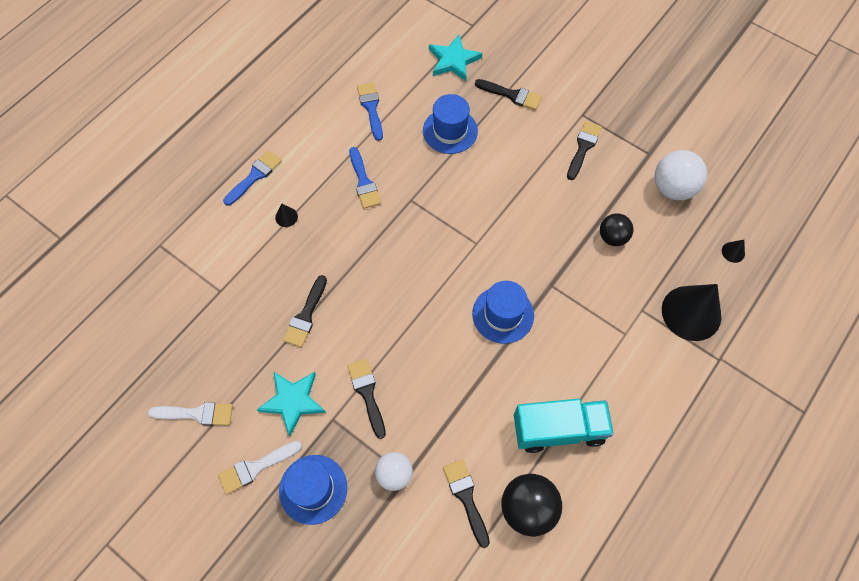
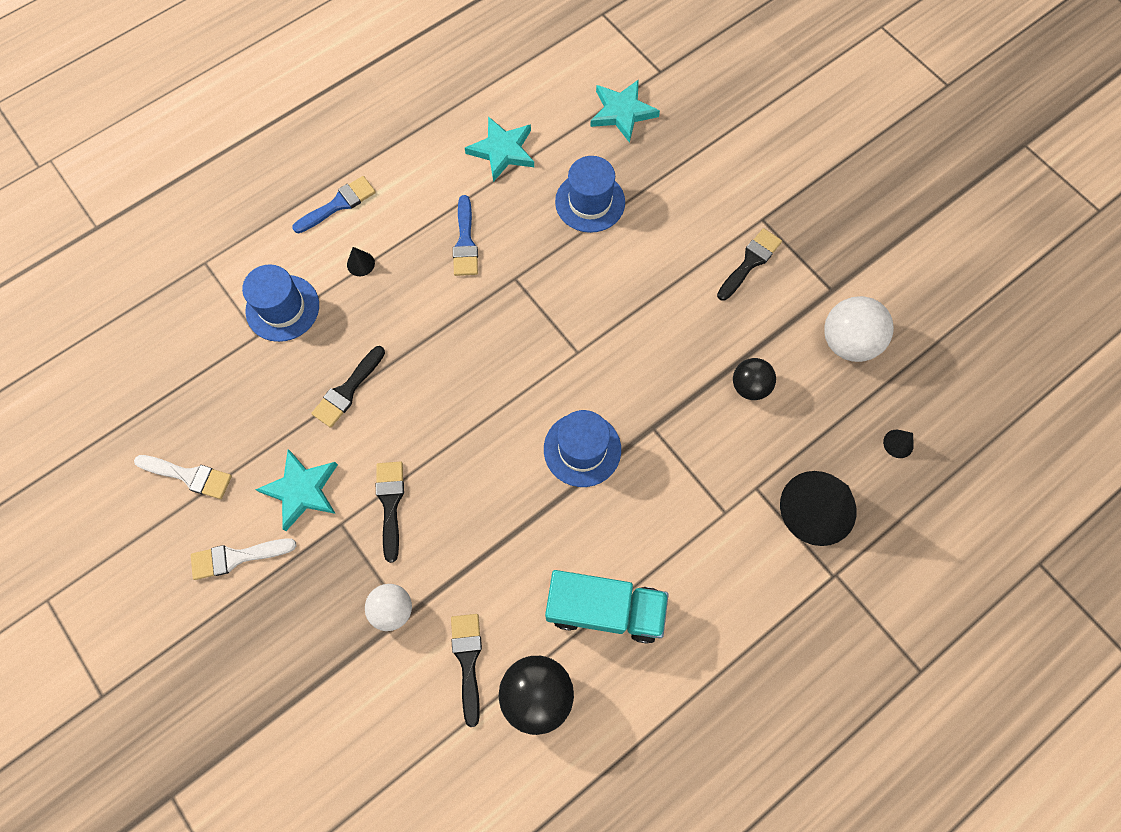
camera: 15 degrees right, 5 degrees up
blue hat [279,455,347,525] -> blue hat moved to [242,264,319,342]
blue brush [357,82,383,141] -> turquoise star [465,116,534,182]
black brush [475,79,542,110] -> none

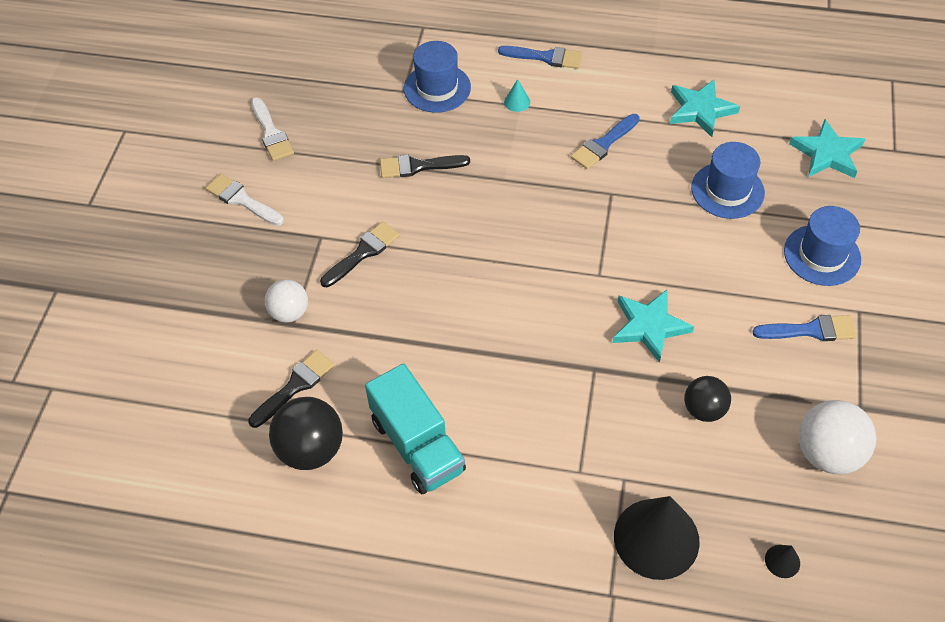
camera: 50 degrees right, 15 degrees down
turquoise star [255,449,338,531] -> turquoise star moved to [612,290,694,363]
black cone [347,247,375,276] -> turquoise cone [504,79,530,112]
blue hat [544,410,621,487] -> blue hat moved to [784,206,861,286]
black brush [717,228,782,301] -> blue brush [752,315,856,341]

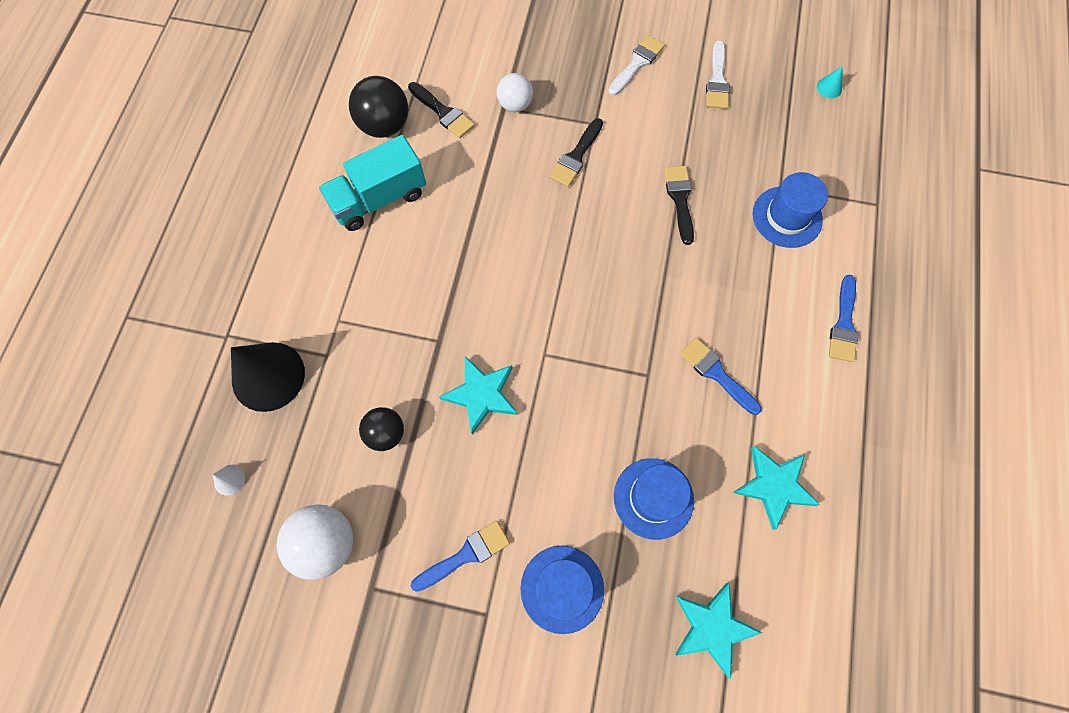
camera: 90 degrees right, 15 degrees up
white brush [251,97,294,161] -> white brush turned 60 degrees counterclockwise [706,41,730,109]
black brush [320,221,400,287] -> black brush turned 75 degrees clockwise [549,118,603,187]
turquoise cone [504,79,530,112] -> turquoise cone moved to [817,66,843,98]
blue brush [752,315,856,341] -> blue brush turned 120 degrees counterclockwise [411,521,510,592]
black cone [765,545,800,578] -> white cone [213,465,245,496]

